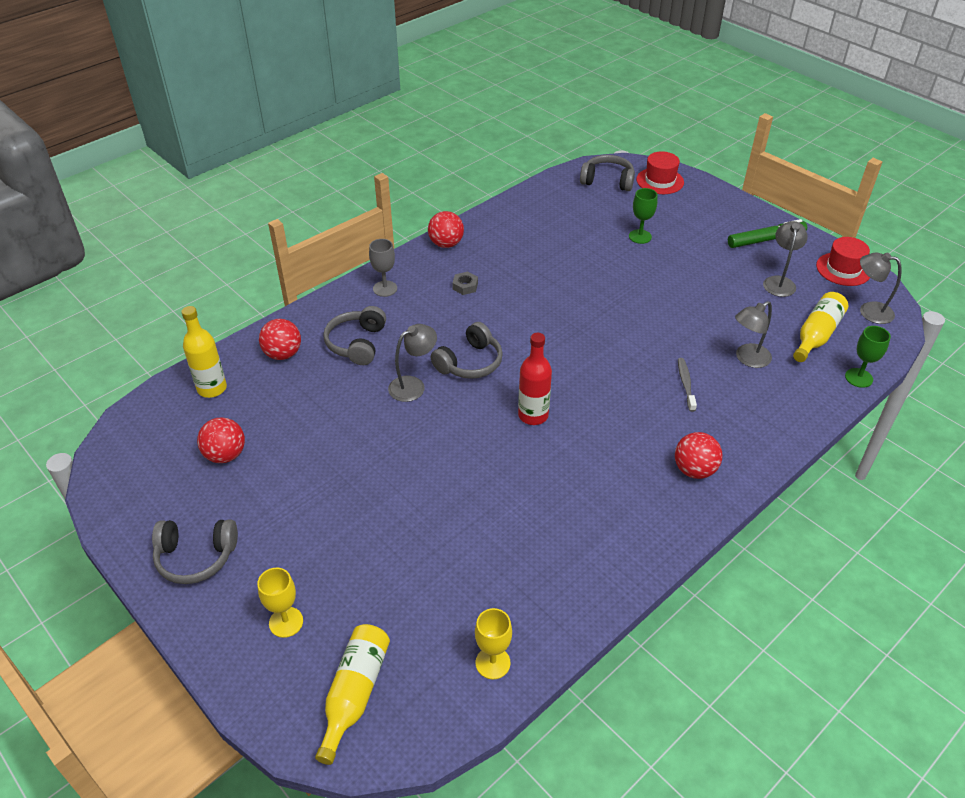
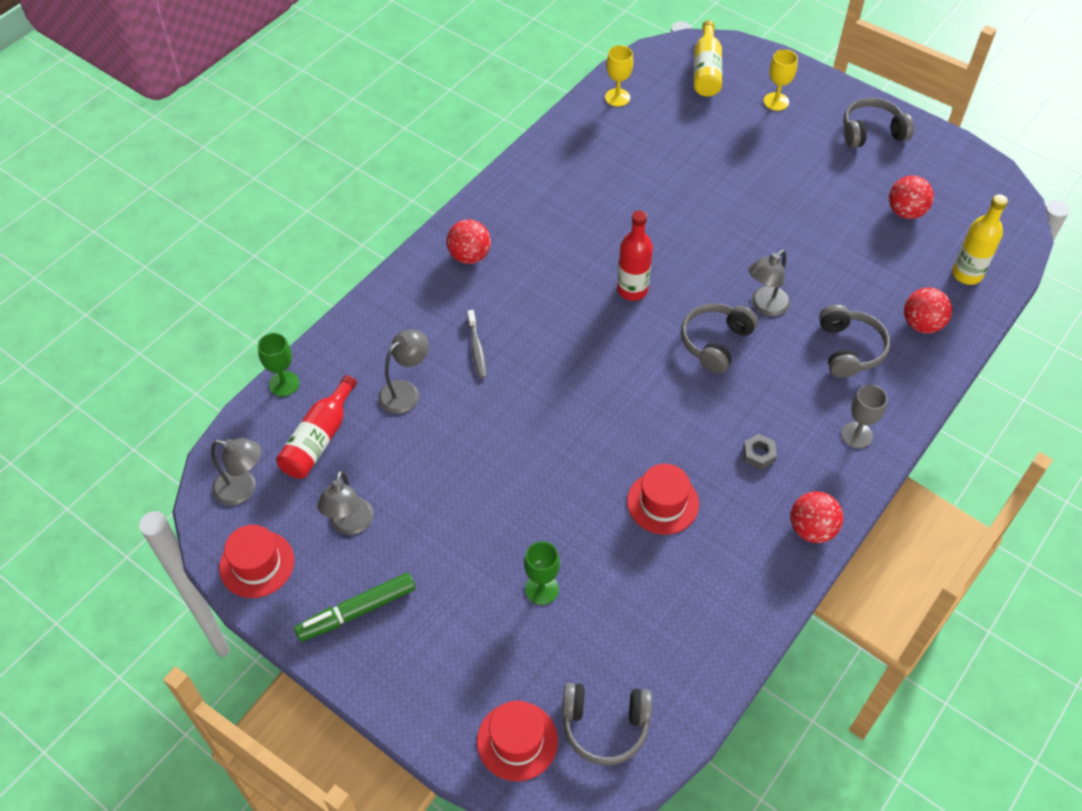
camera: 170 degrees right, 10 degrees up
yellow bottle [793,292,848,362] -> red bottle [276,375,357,479]
none -> red hat [627,464,699,535]

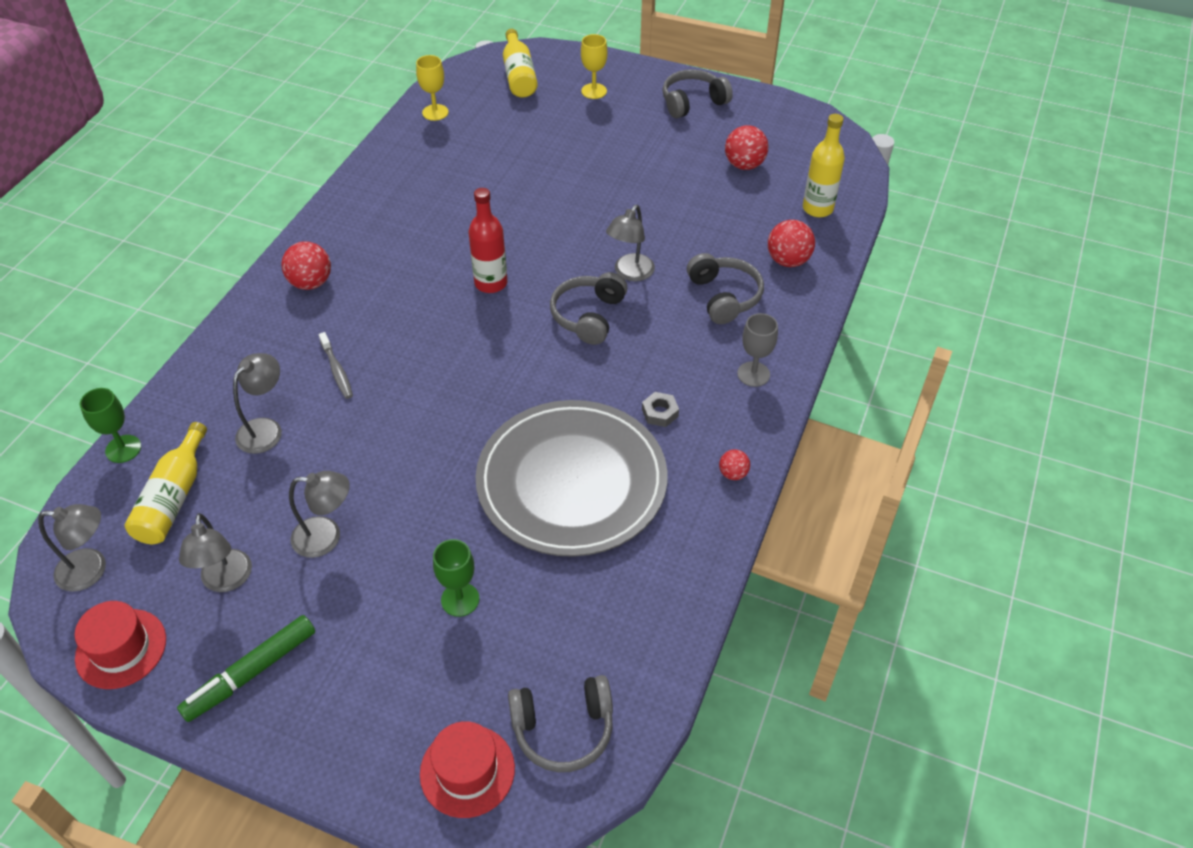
camera: 15 degrees left, 5 degrees down
red bottle [276,375,357,479] -> yellow bottle [124,422,207,544]
red hat [627,464,699,535] -> grey plate [476,400,667,557]
red ball [791,491,843,543] -> red ball [719,449,750,480], size x0.56
none -> grey lamp [289,471,350,558]

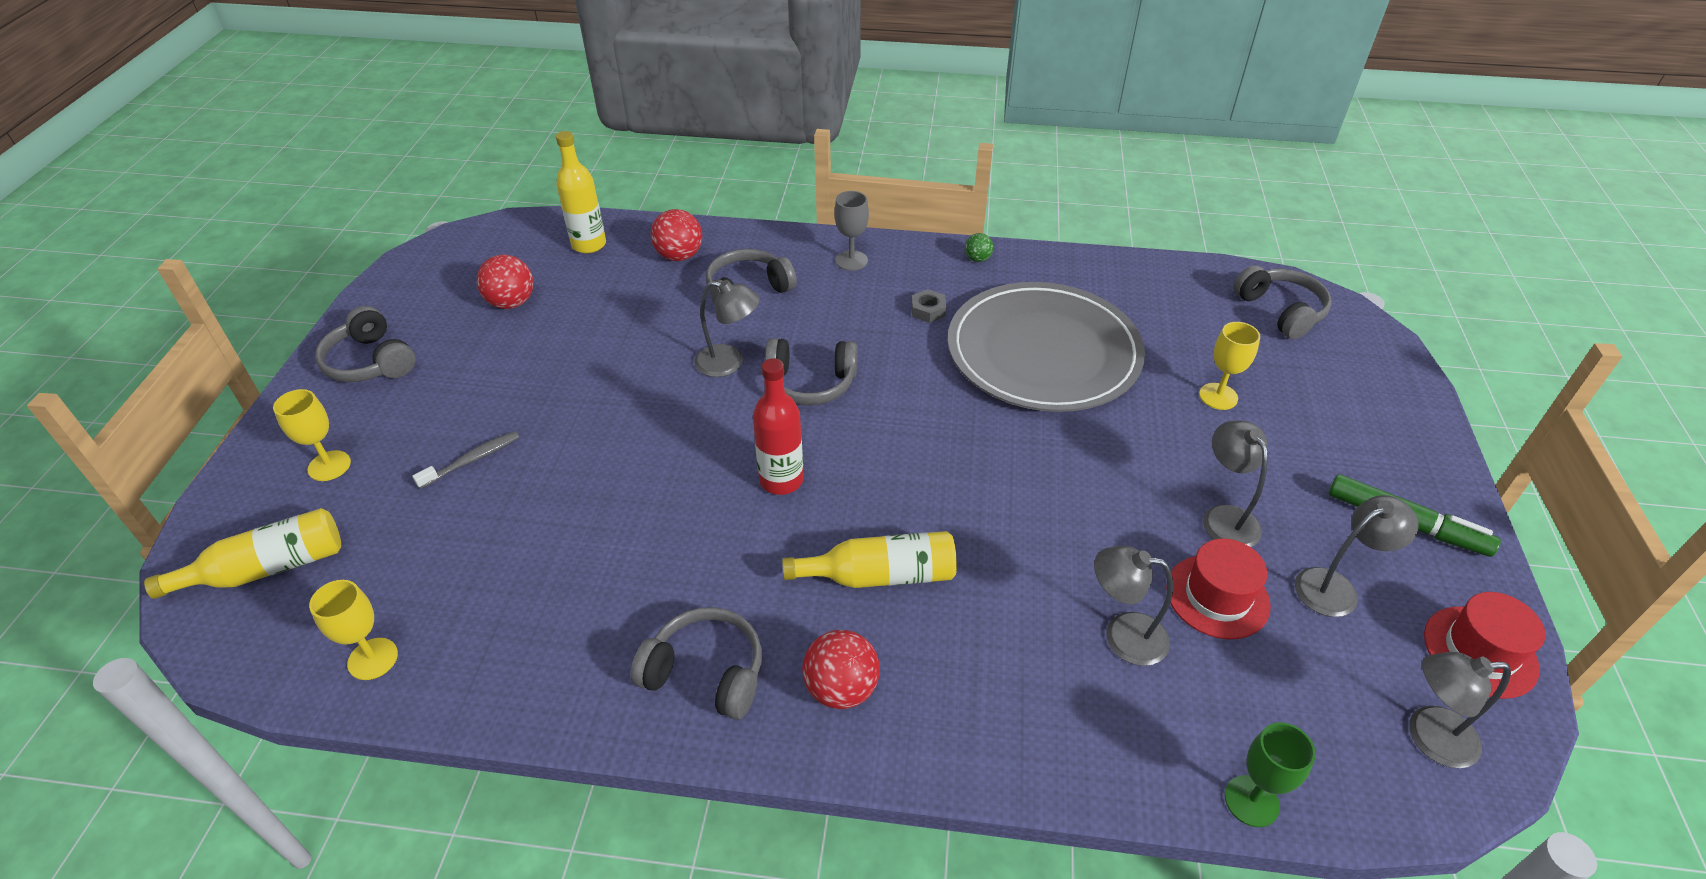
camera: 105 degrees left, 5 degrees down
grey lamp [38,504,106,592] -> grey lamp turned 75 degrees counterclockwise [1409,652,1511,768]
yellow bottle [124,422,207,544] -> yellow bottle moved to [782,531,957,588]
grey toothbrush [319,332,353,399] -> grey toothbrush moved to [412,431,519,489]
red hat [420,721,515,818] -> red hat moved to [1166,538,1271,639]
green goblet [433,539,479,617] -> yellow goblet [1199,322,1260,410]
red ball [719,449,750,480] -> green ball [965,233,993,262]
none -> grey headphones [630,607,762,720]

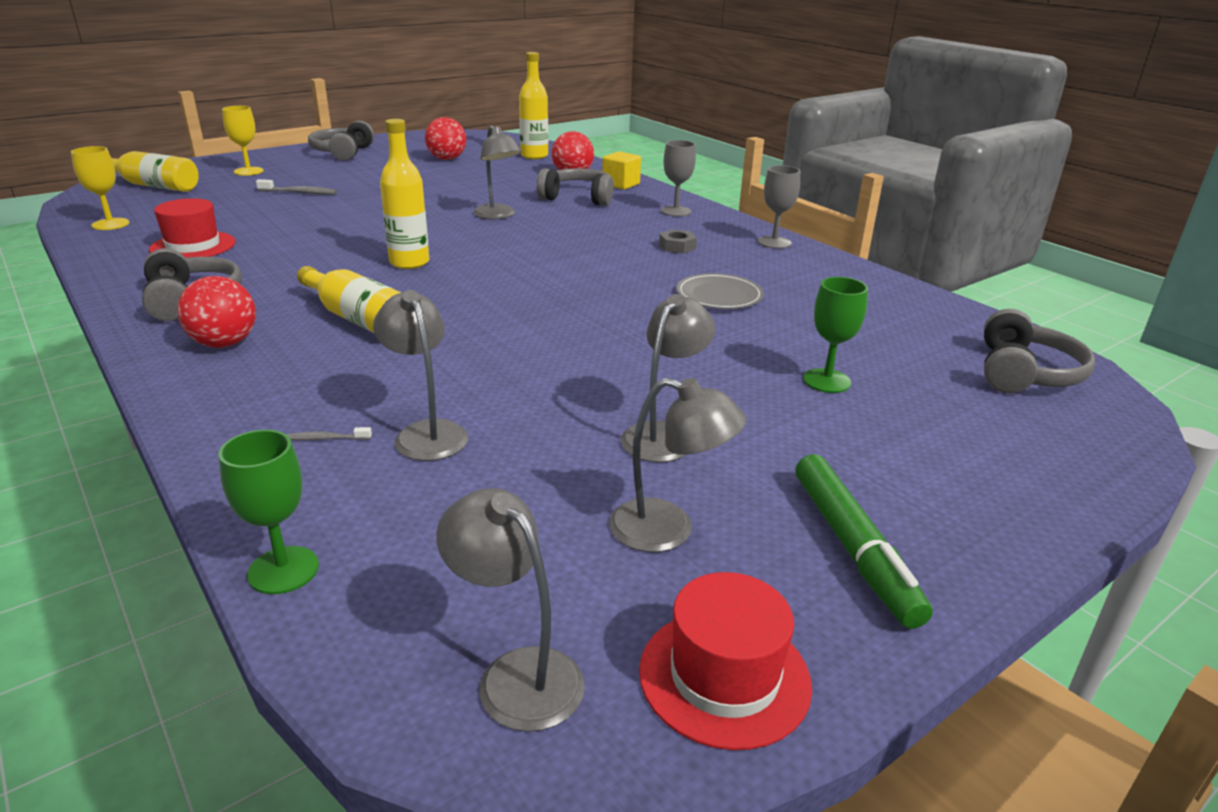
camera: 45 degrees right, 15 degrees down
red bottle [753,358,803,495] -> yellow bottle [380,119,429,269]
grey headphones [765,338,858,405] -> none
grey plate [948,282,1145,412] -> grey plate [676,273,764,309], size x0.42
green ball [965,233,993,262] -> grey goblet [758,165,800,249]
red hat [1166,538,1271,639] -> red hat moved to [149,198,236,258]
yellow goblet [1199,322,1260,410] -> green goblet [803,277,868,393]
none -> grey toothbrush [286,427,372,440]
none -> yellow cube [602,151,641,190]

